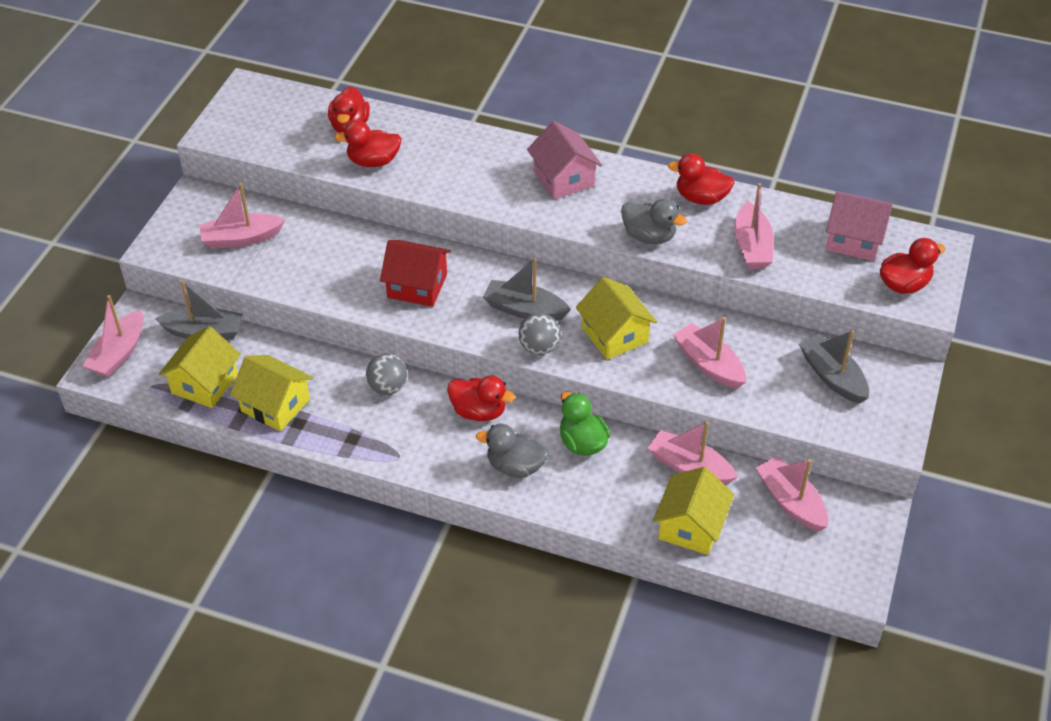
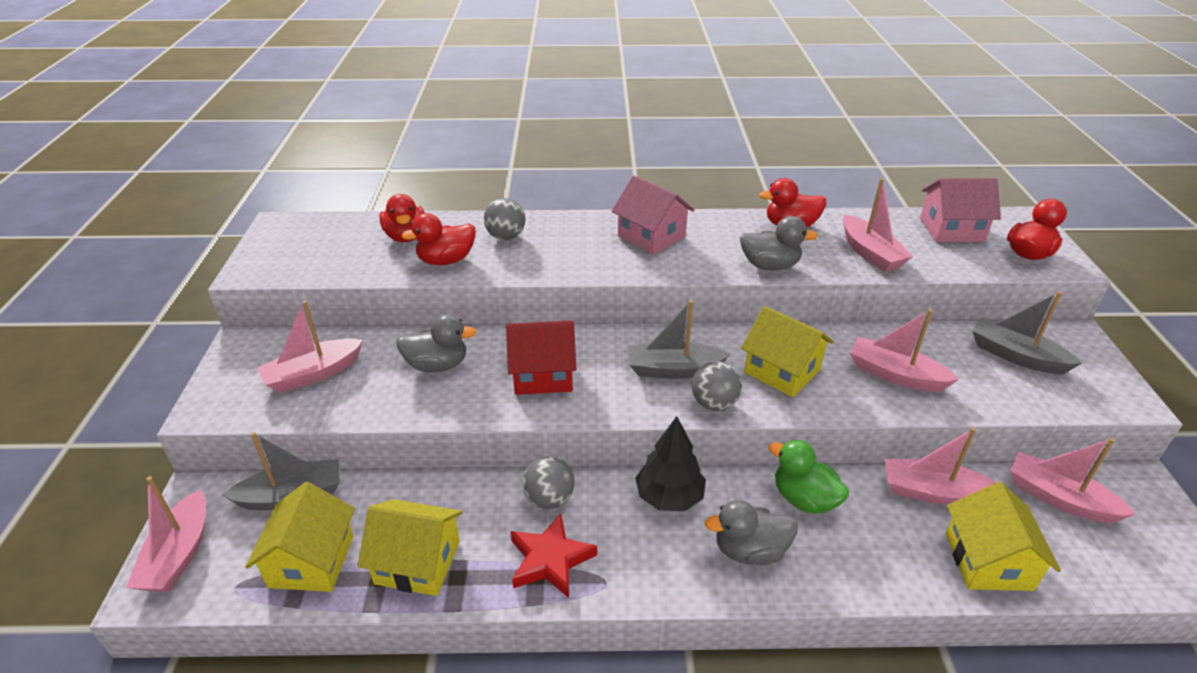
camera: 20 degrees left, 10 degrees down
red duck [447,376,515,421] -> black tree [635,416,706,511]
none -> grey duck [396,314,476,372]
none -> grey ball [484,198,525,240]
none -> red star [510,513,597,598]

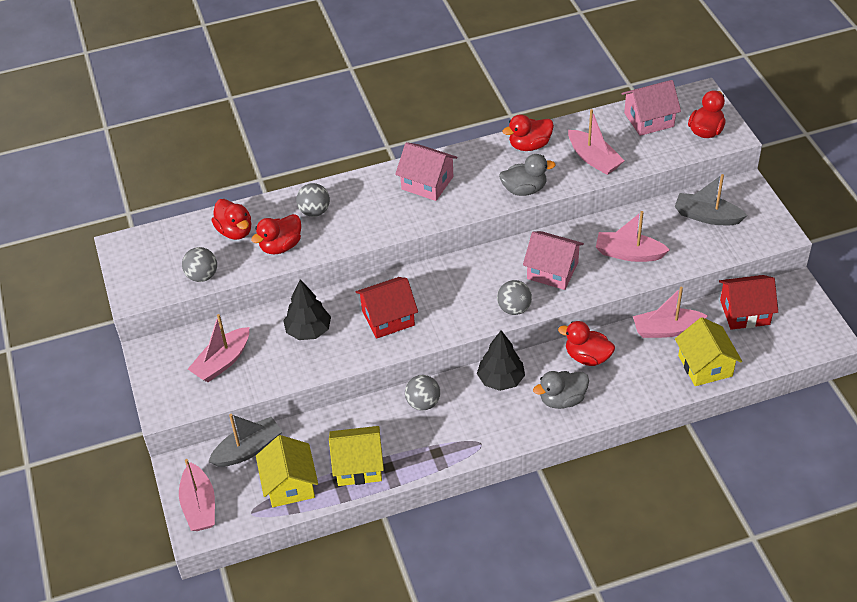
camera: 15 degrees left, 10 degrees up
grey duck [396,314,476,372] -> black tree [283,279,331,340]
red star [510,513,597,598] -> none
grey boat [628,300,730,379] -> none
yellow house [741,306,834,397] -> pink house [523,231,584,290]
green duck [769,439,849,514] -> red duck [558,321,615,366]
pink boat [1010,438,1136,523] -> red house [719,275,778,330]
none -> grey ball [182,247,217,282]

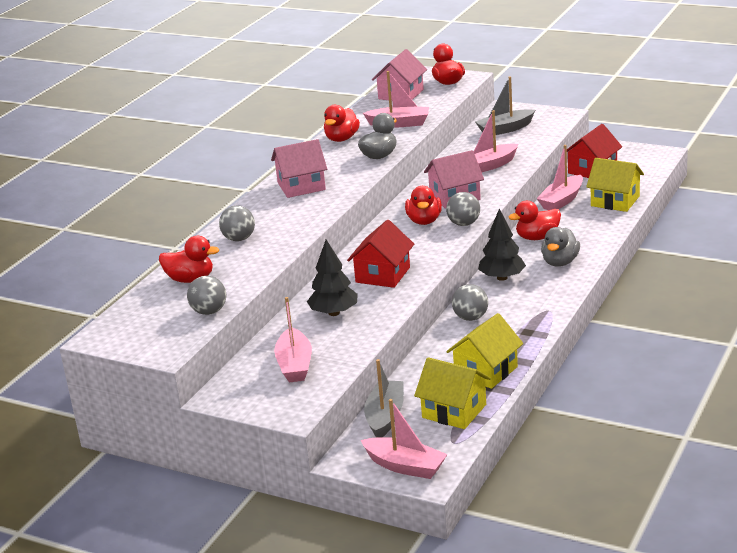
camera: 45 degrees left, 20 degrees down
red duck [251,214,301,255] -> red duck moved to [405,186,442,225]

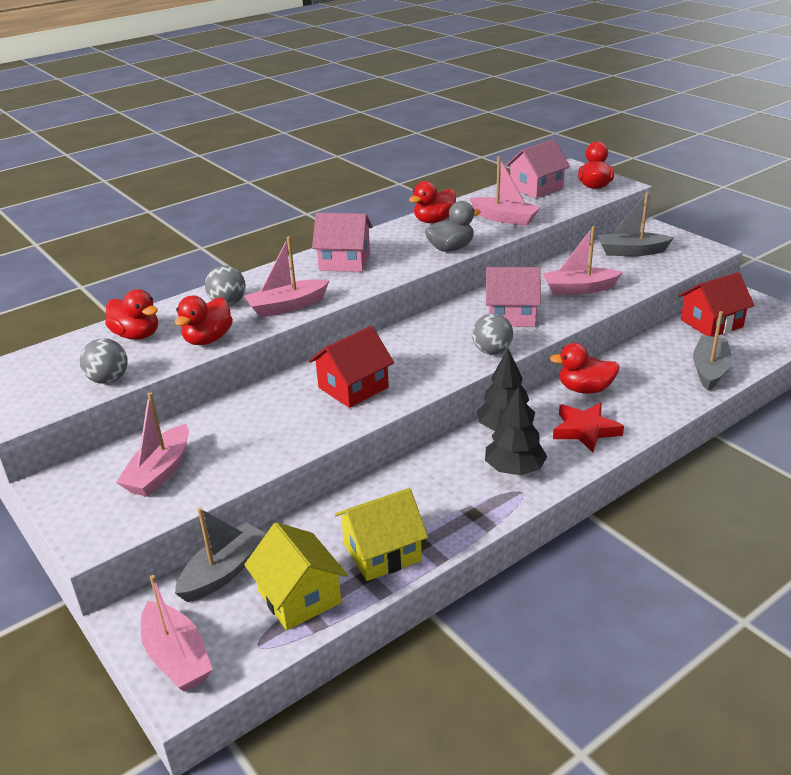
camera: 25 degrees right, 5 degrees up
black tree [307,240,358,316] -> black tree moved to [485,386,547,475]
red duck [405,186,442,225] -> red duck moved to [174,296,233,345]
grey ball [452,284,488,321] -> none
pink boat [537,145,583,210] -> pink boat moved to [244,237,329,318]
grey duck [541,227,580,267] -> red star [553,402,624,453]
yellow house [586,158,644,212] -> grey boat [693,311,732,390]

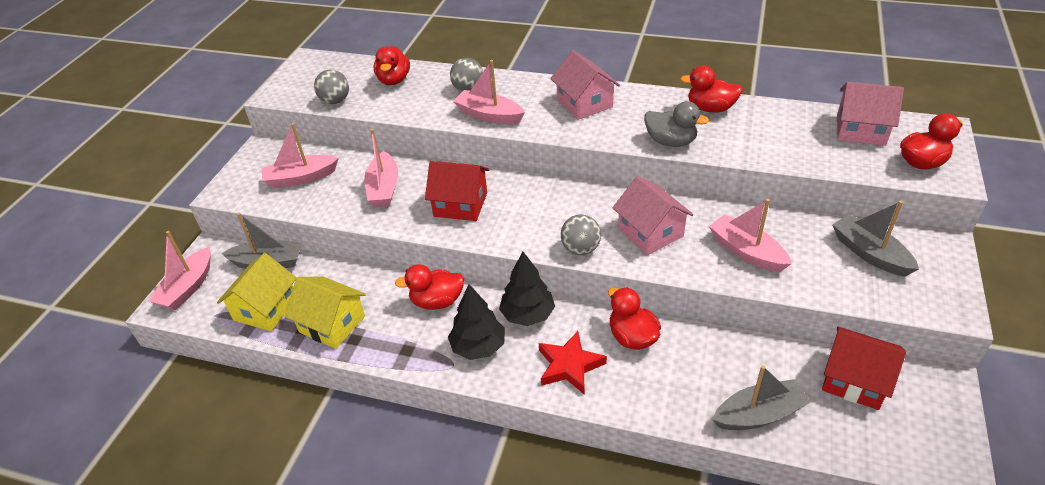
camera: 55 degrees right, 10 degrees up
red duck [174,296,233,345] -> red duck moved to [395,264,464,310]
pink boat [469,156,541,226] -> pink boat moved to [364,129,398,207]

